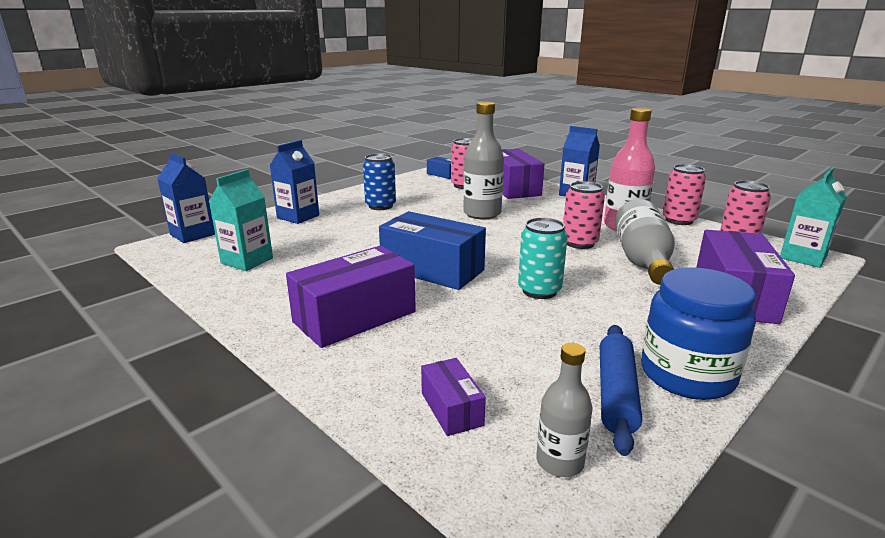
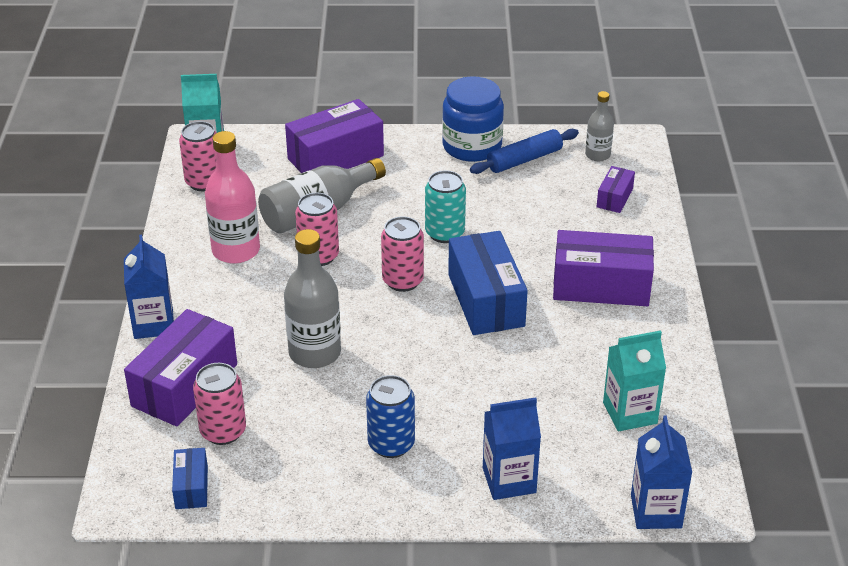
camera: 135 degrees left, 15 degrees up
pink can [663,164,706,225] -> pink can moved to [381,216,424,292]

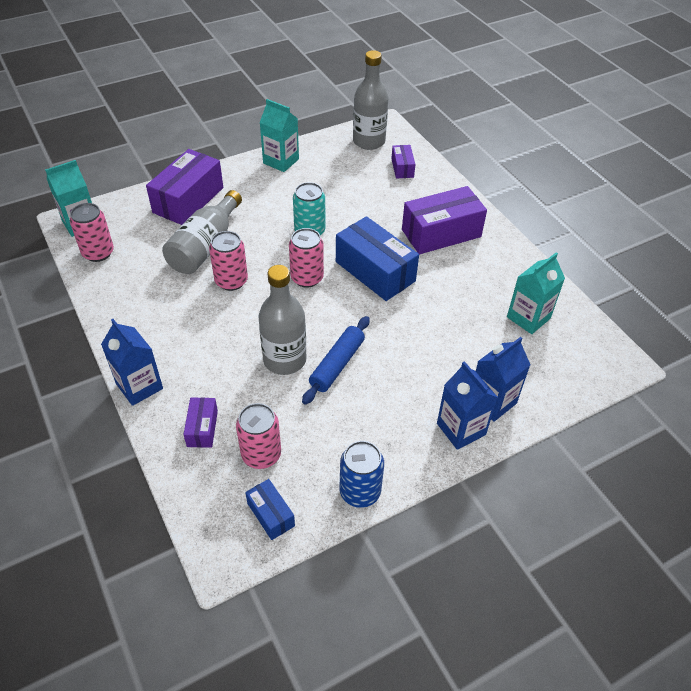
camera: 30 degrees left, 10 degrees up
purple box [124,309,237,427] -> purple box [183,397,218,448], size x0.50
pink bottle [205,131,260,264] -> none
blue can [366,375,415,458] -> blue can moved to [340,441,384,508]
blue jar [442,77,504,162] -> turquoise carton [259,99,299,172]
blue rolling pin [470,129,579,174] -> blue rolling pin moved to [302,316,370,405]
grey bottle [585,91,614,161] -> grey bottle [353,50,389,150], size x1.75
blue carton [631,416,692,529] -> blue carton moved to [437,361,498,450]

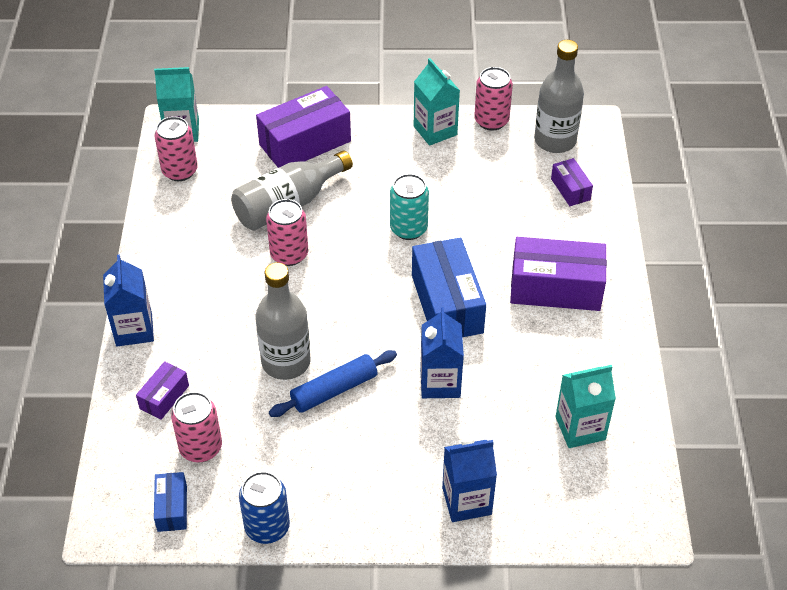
camera: 30 degrees right, 0 degrees up
pink can [289,228,324,288] -> pink can moved to [474,67,513,131]
purple box [391,145,415,178] -> purple box turned 45 degrees counterclockwise [551,158,593,206]
blue carton [437,361,498,450] -> blue carton moved to [420,307,464,398]

